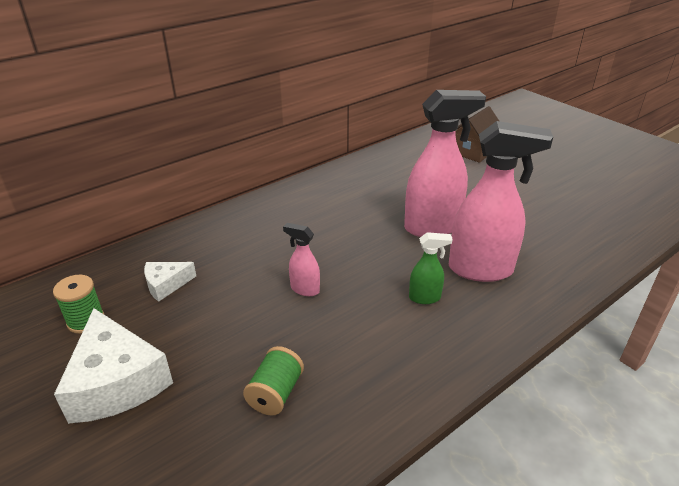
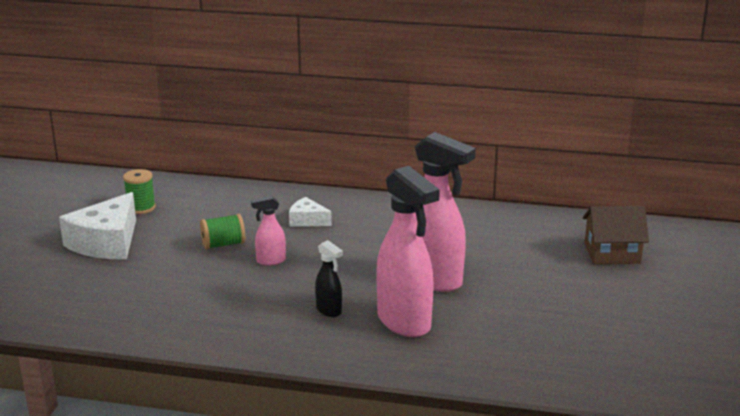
camera: 50 degrees right, 10 degrees down
white cheese [144,262,196,302] -> white cheese moved to [289,197,332,227]
green spool [243,346,304,416] -> green spool moved to [200,214,245,250]
pink spray bottle [283,223,320,296] -> pink spray bottle turned 90 degrees counterclockwise [251,196,286,266]
green spray bottle [409,232,453,304] -> black spray bottle [315,240,343,317]

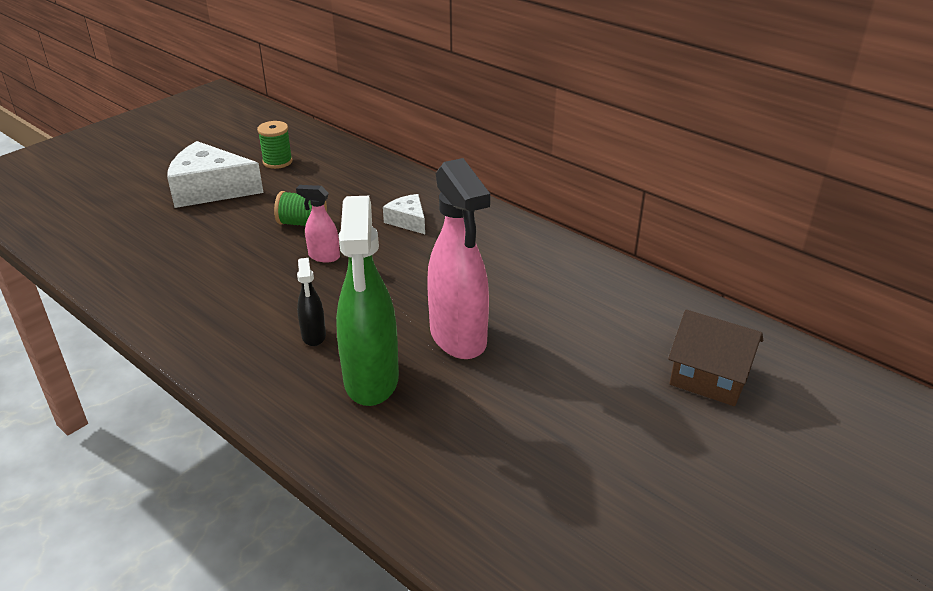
camera: 30 degrees right, 10 degrees up
white cheese [59,192,136,259] -> white cheese turned 45 degrees clockwise [167,141,263,208]
pink spray bottle [377,166,440,337] -> green spray bottle [336,196,399,406]

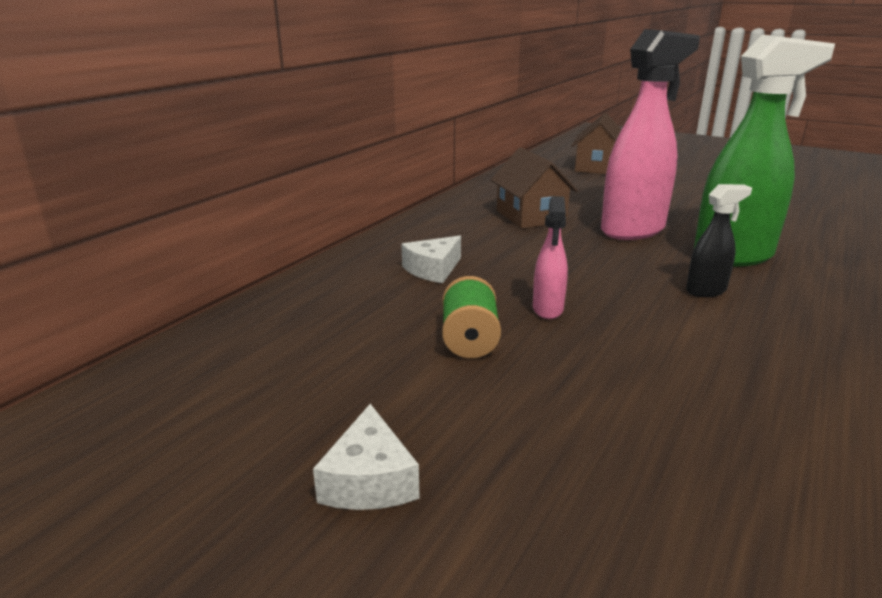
camera: 100 degrees left, 10 degrees down
white cheese [167,141,263,208] -> white cheese [313,404,420,510], size x0.52
green spool [257,121,293,169] -> none
none -> brown house [491,148,578,229]

